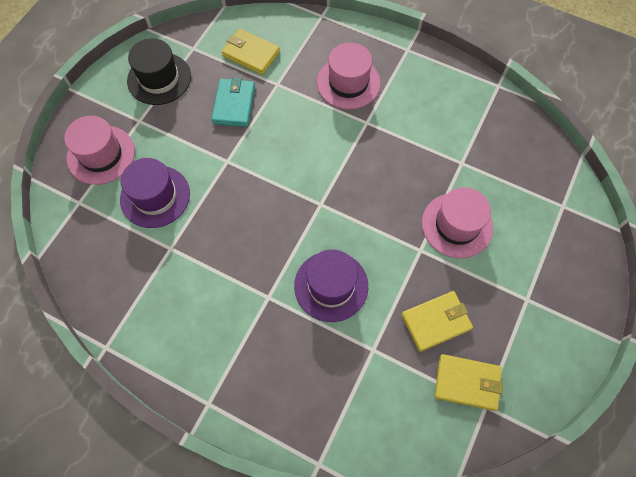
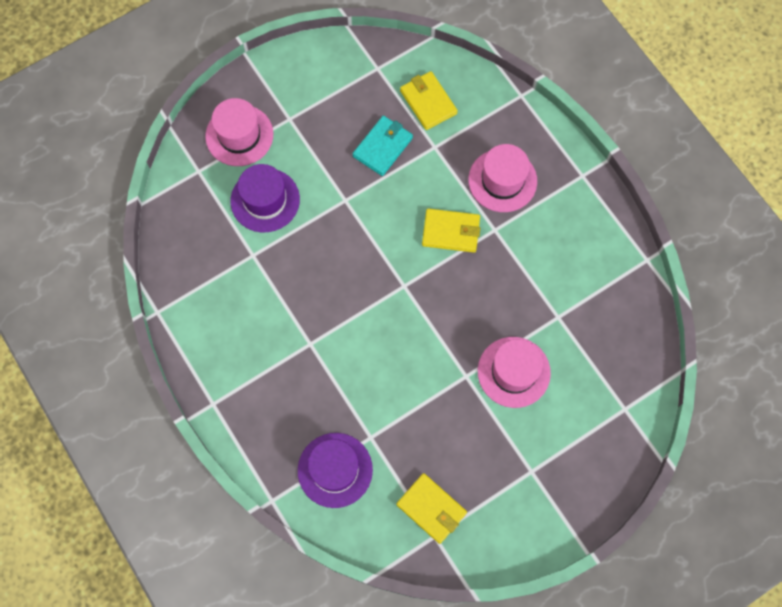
camera: 30 degrees right, 5 degrees up
black hat [127,38,191,105] -> none
purple hat [294,249,368,322] -> purple hat moved to [298,433,373,508]
yellow wallet [401,291,473,352] -> yellow wallet moved to [422,208,480,253]

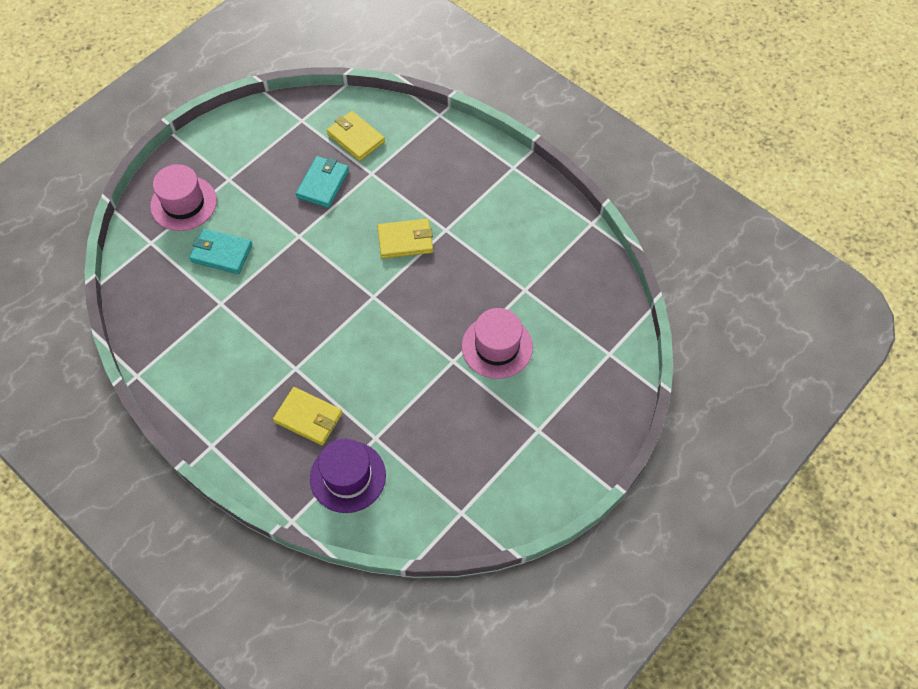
camera: 15 degrees left, 10 degrees down
purple hat [231,164,300,232] -> turquoise wallet [189,229,252,274]
yellow wallet [396,473,467,544] -> yellow wallet moved to [273,387,343,446]
pink hat [468,144,537,212] -> none

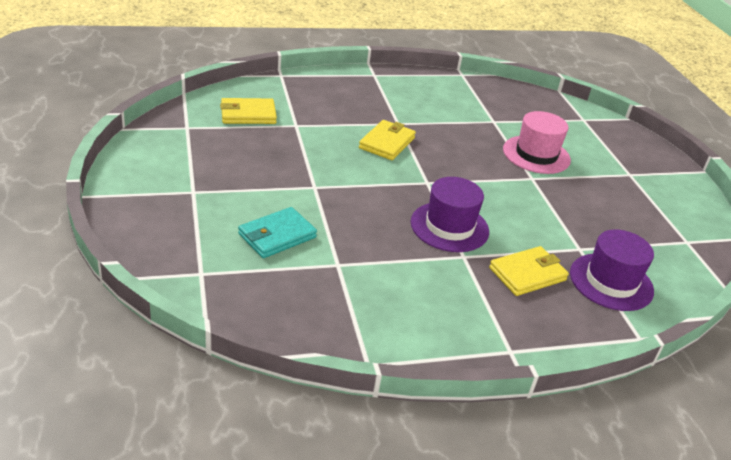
camera: 60 degrees left, 25 degrees down
pink hat [150,164,217,231] -> none
turquoise wallet [296,156,349,208] -> none
none -> purple hat [411,177,489,252]

